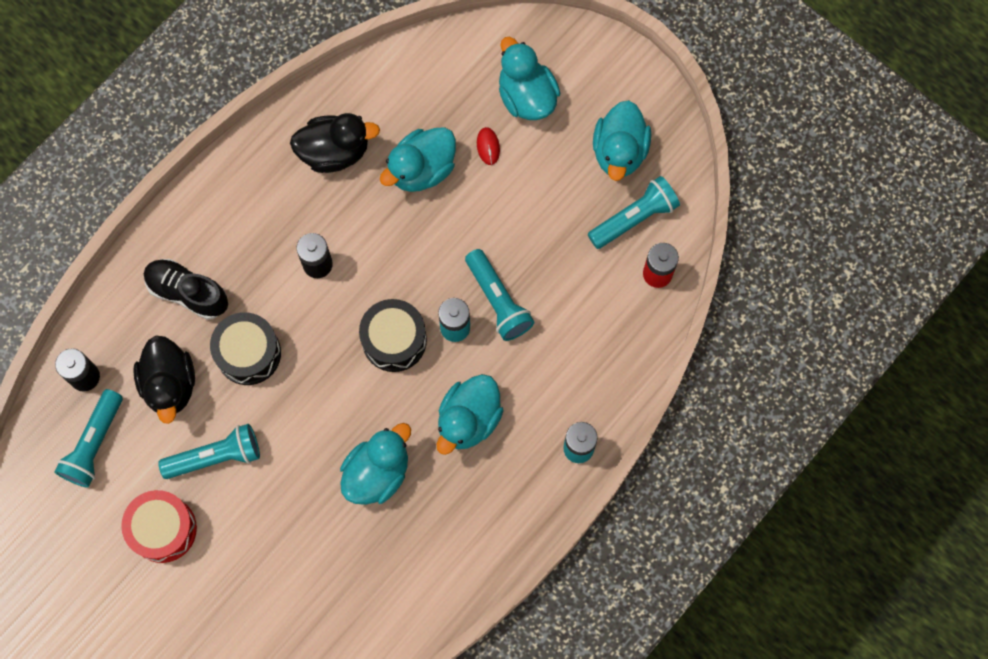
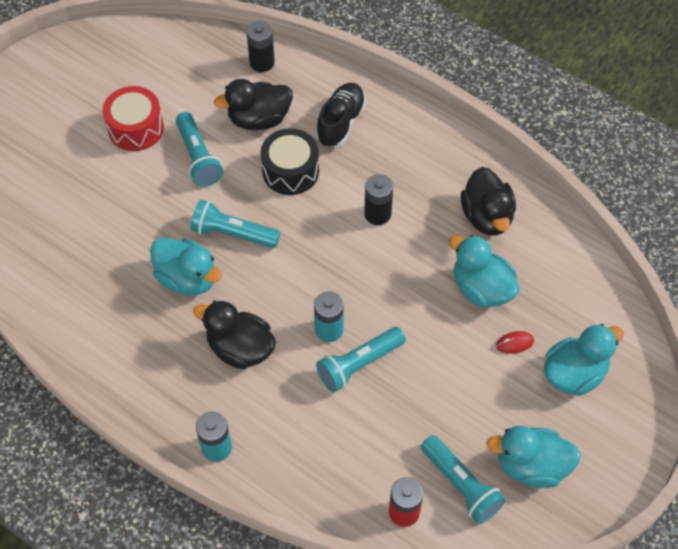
camera: 85 degrees right, 15 degrees down
turquoise flashlight [54,389,123,488] -> turquoise flashlight moved to [191,200,280,248]
black drum [359,299,427,372] -> none
turquoise duck [437,374,504,455] -> black duck [193,300,276,369]

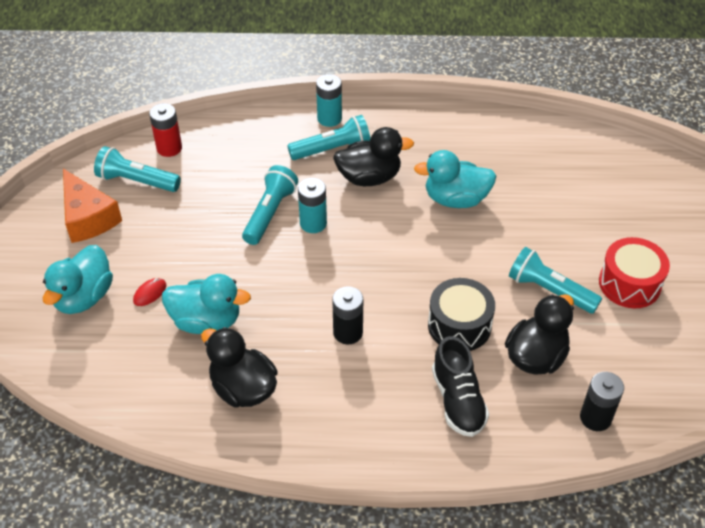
camera: 145 degrees right, 10 degrees down
turquoise flashlight [191,200,280,248] -> turquoise flashlight moved to [287,115,370,160]
turquoise duck [486,426,581,488] -> orange cheese [63,169,122,243]

